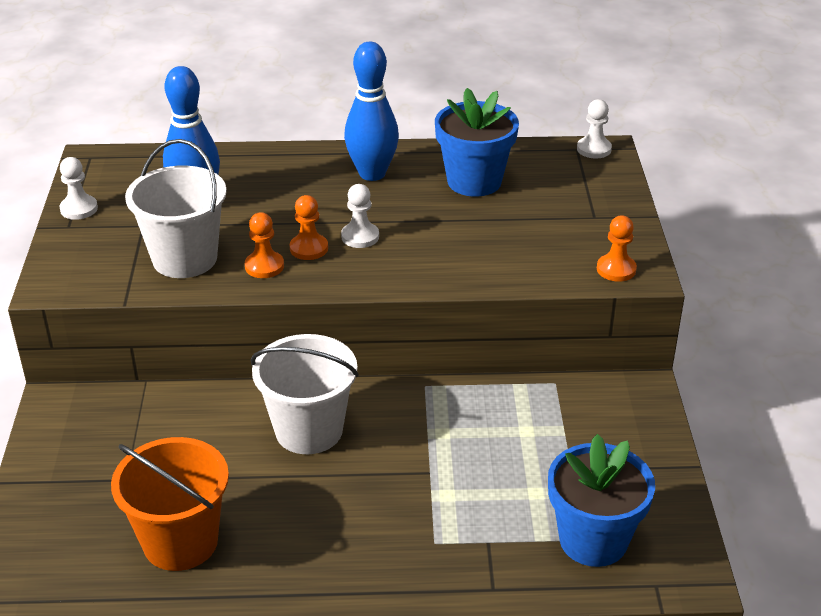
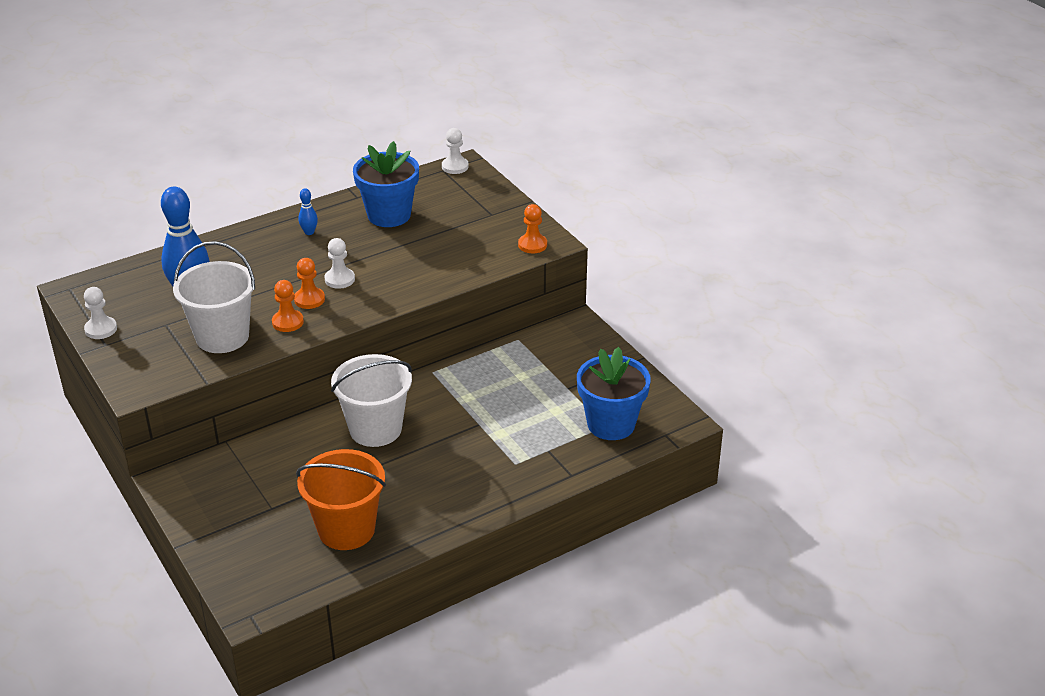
camera: 30 degrees left, 0 degrees up
blue bowling pin [344,42,399,181] -> blue bowling pin [298,188,318,235], size x0.44

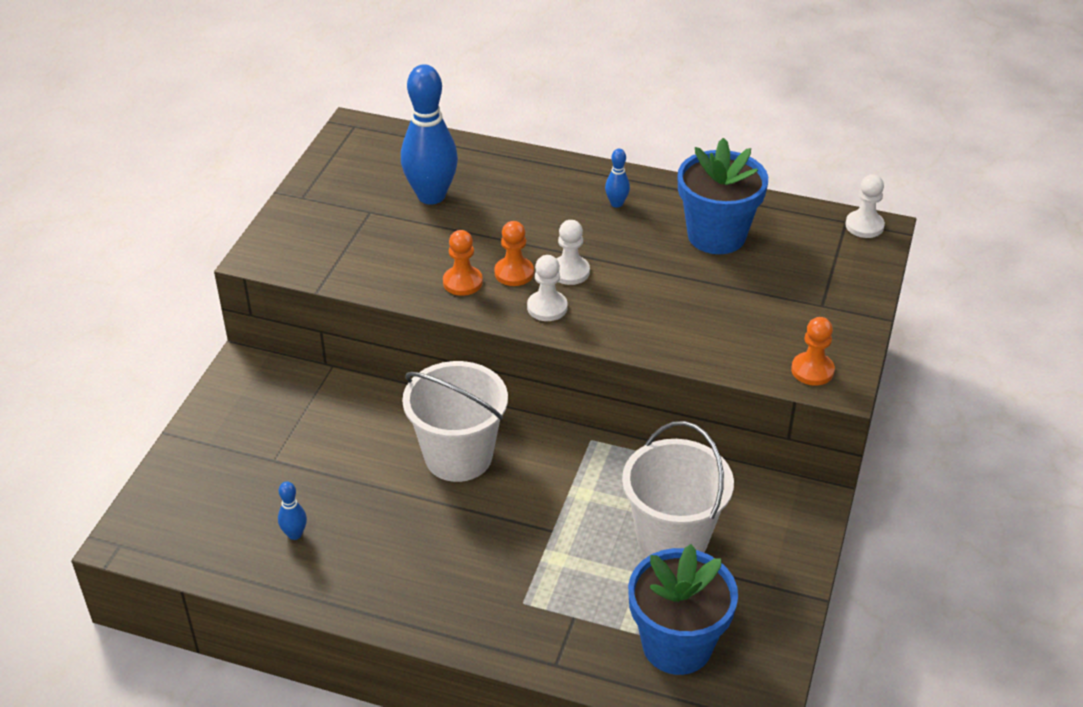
camera: 50 degrees right, 5 degrees up
white pawn [84,287,117,339] -> white pawn moved to [527,255,568,321]
white bucket [173,241,255,353] -> white bucket moved to [622,421,734,557]
orange bucket [296,449,386,550] -> blue bowling pin [278,481,307,540]

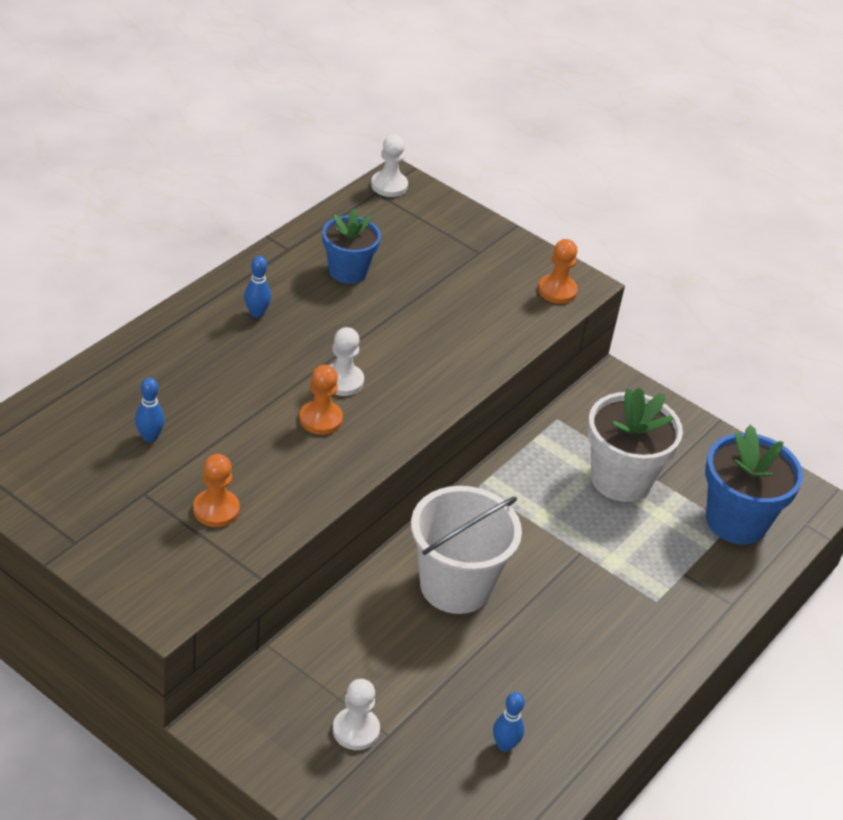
camera: 75 degrees left, 0 degrees up
blue bowling pin [401,64,458,204] -> blue bowling pin [135,378,165,442], size x0.44
orange pawn [443,230,483,296] -> orange pawn moved to [193,454,240,527]
white pawn [527,255,568,321] -> white pawn moved to [333,679,380,750]
white bucket [622,421,734,557] -> white flower pot [587,387,683,502]
blue flower pot [678,138,768,254] -> blue flower pot [322,208,381,284], size x0.64

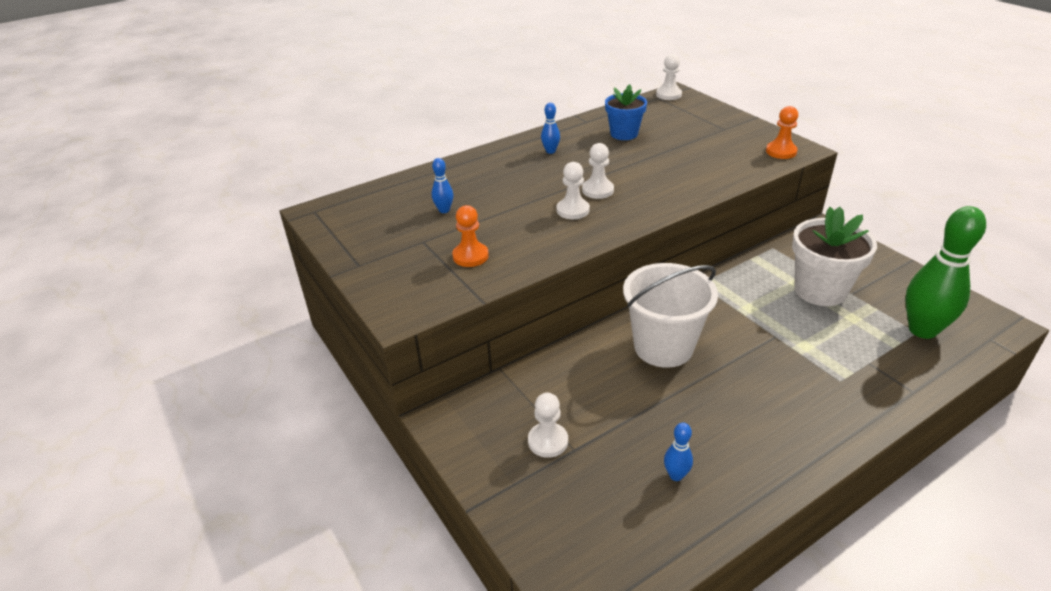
camera: 25 degrees right, 5 degrees down
orange pawn [299,365,343,435] -> white pawn [556,162,590,219]
blue flower pot [705,424,803,545] -> green bowling pin [905,206,986,339]

